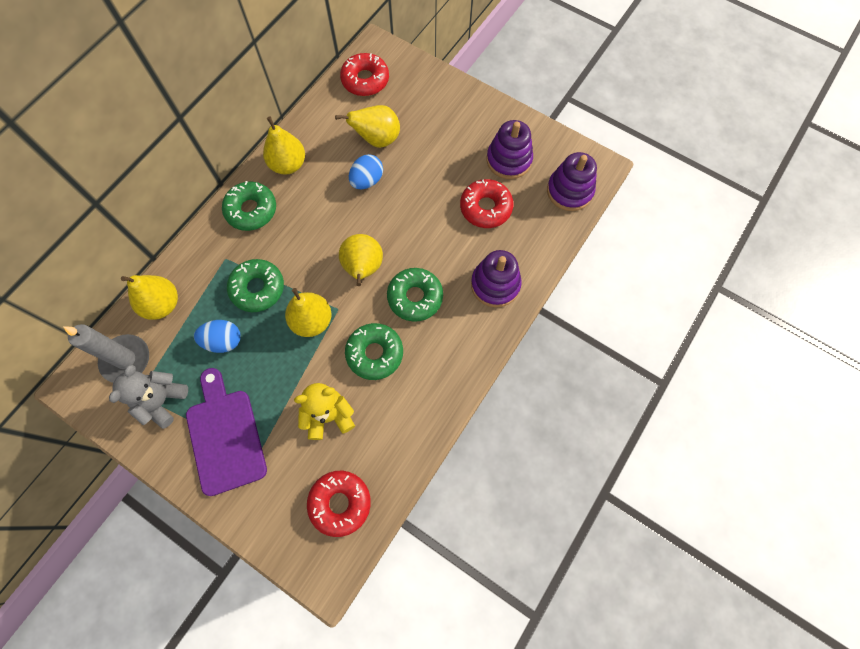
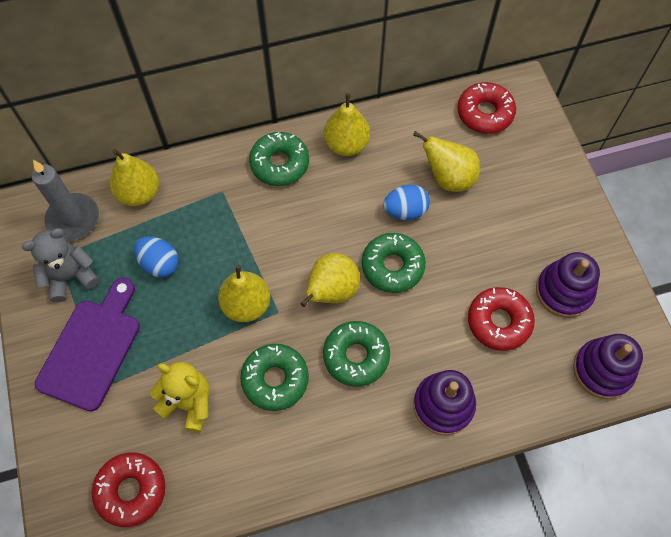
camera: 40 degrees right, 5 degrees down
green donut [227,259,284,312] -> green donut moved to [362,233,426,293]

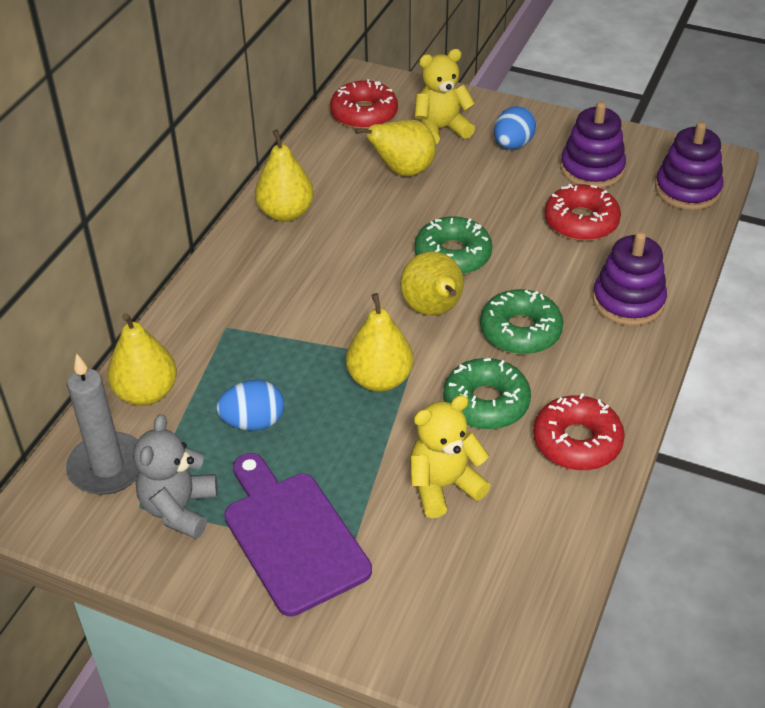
camera: 50 degrees left, 20 degrees down
red donut [92,452,165,527] -> red donut moved to [533,393,625,470]
green donut [249,132,309,186] -> none
blue egg [383,185,430,220] -> blue egg moved to [494,106,536,150]
none -> yellow teddy bear [415,49,475,144]

